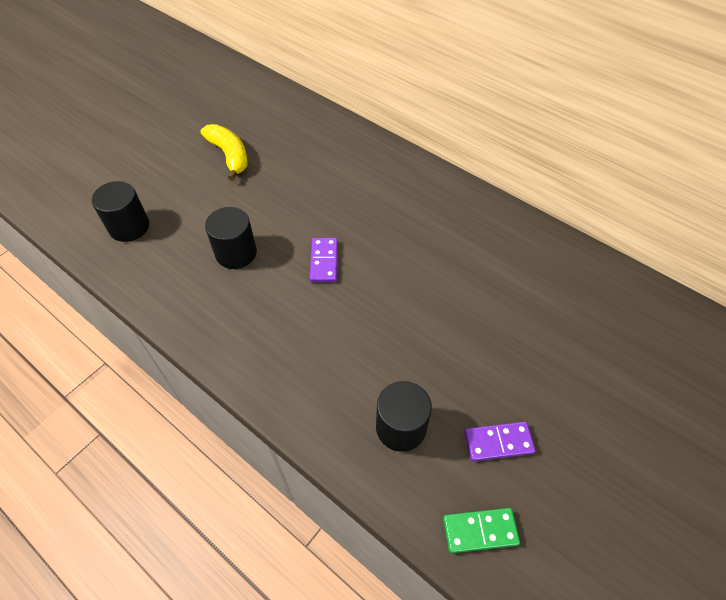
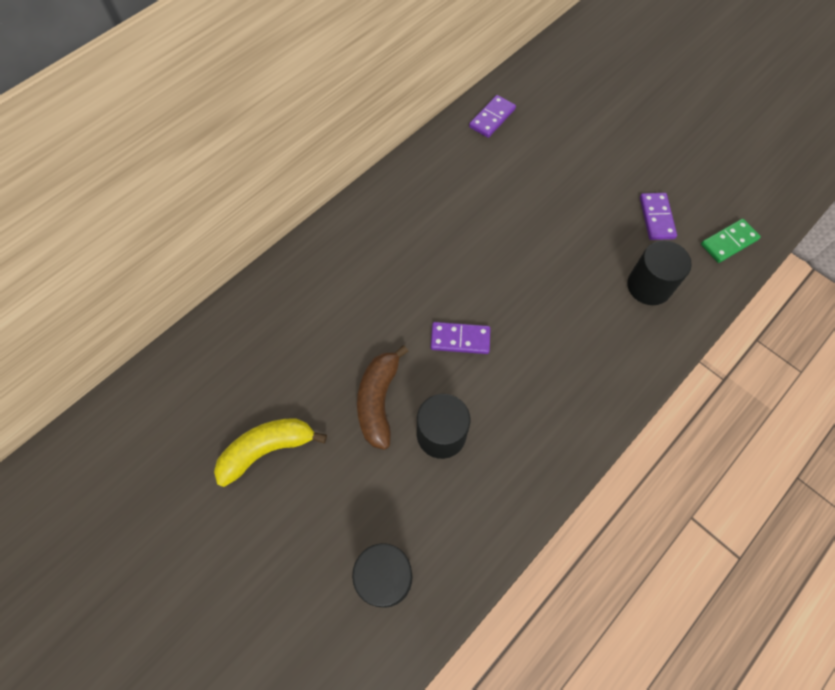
camera: 85 degrees left, 10 degrees up
green domino [443,508,520,553] -> green domino turned 60 degrees clockwise [701,219,761,263]
none -> brown banana [357,345,409,450]
none -> purple domino [469,95,516,138]

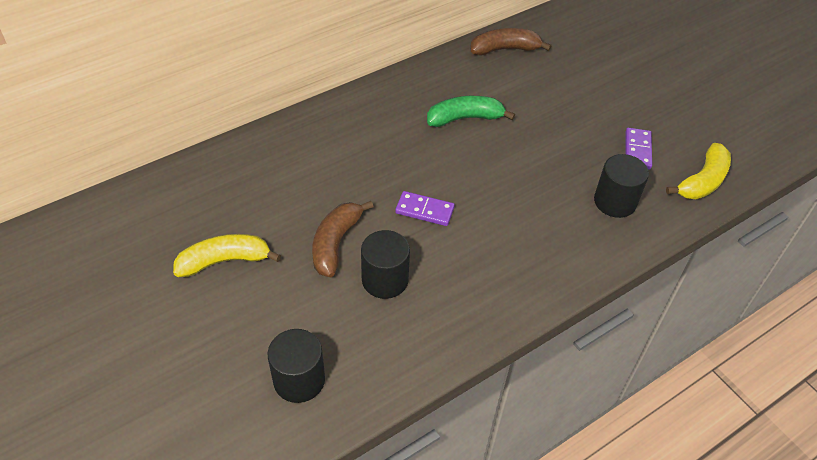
camera: 10 degrees right, 15 degrees down
purple domino [469,95,516,138] -> brown banana [470,28,551,56]
green domino [701,219,761,263] -> yellow banana [666,143,731,199]
none -> green banana [427,96,515,127]

